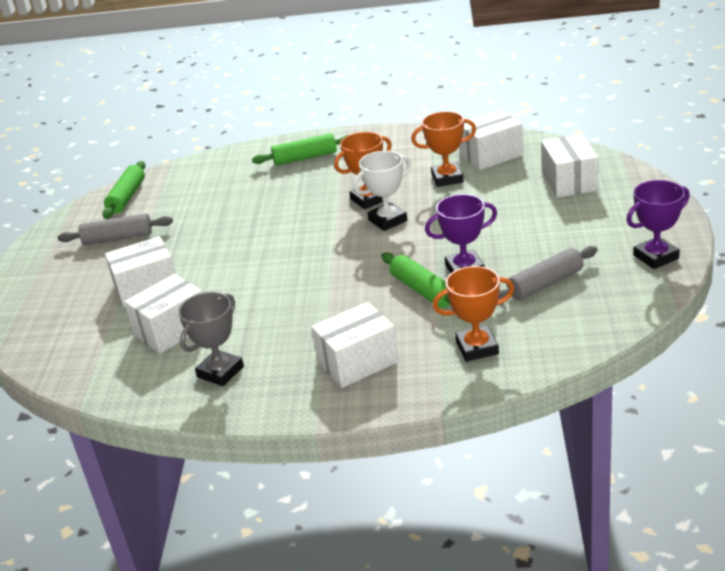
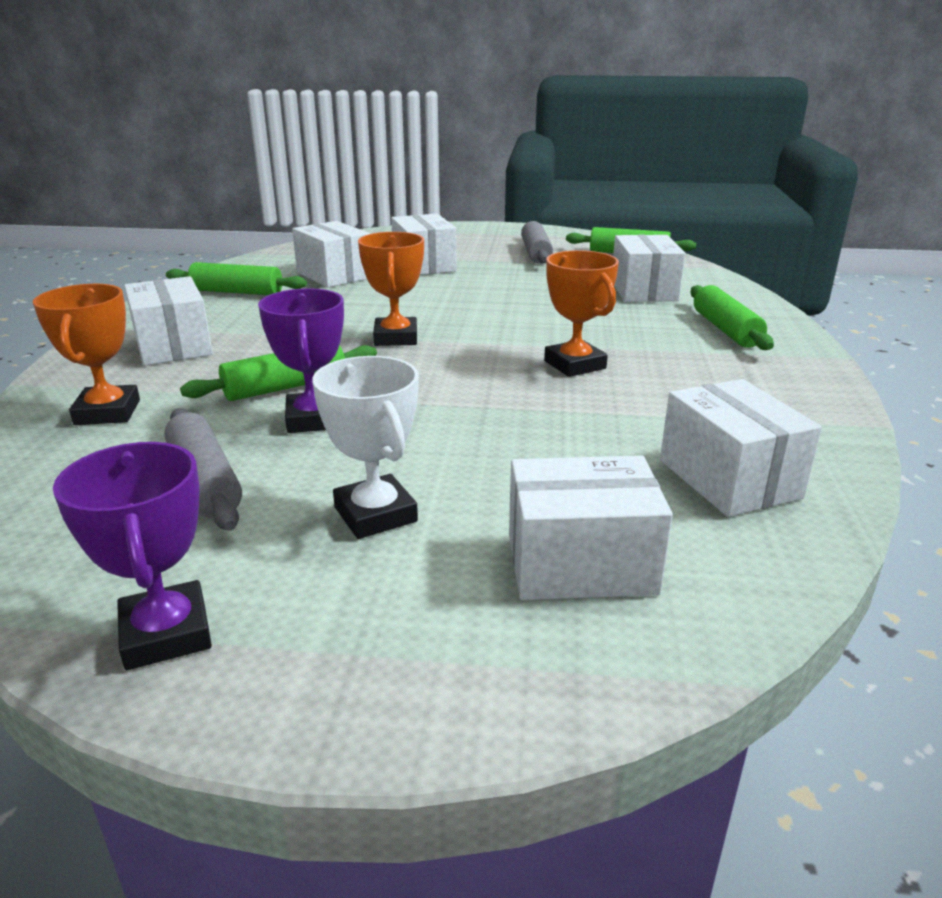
camera: 90 degrees right, 5 degrees down
grey trophy [178,292,244,386] -> green rolling pin [166,262,307,295]
white trophy [353,151,411,231] -> white trophy moved to [312,356,419,539]
orange trophy [411,111,476,187] -> orange trophy moved to [358,232,424,346]
none -> white box [613,235,685,302]

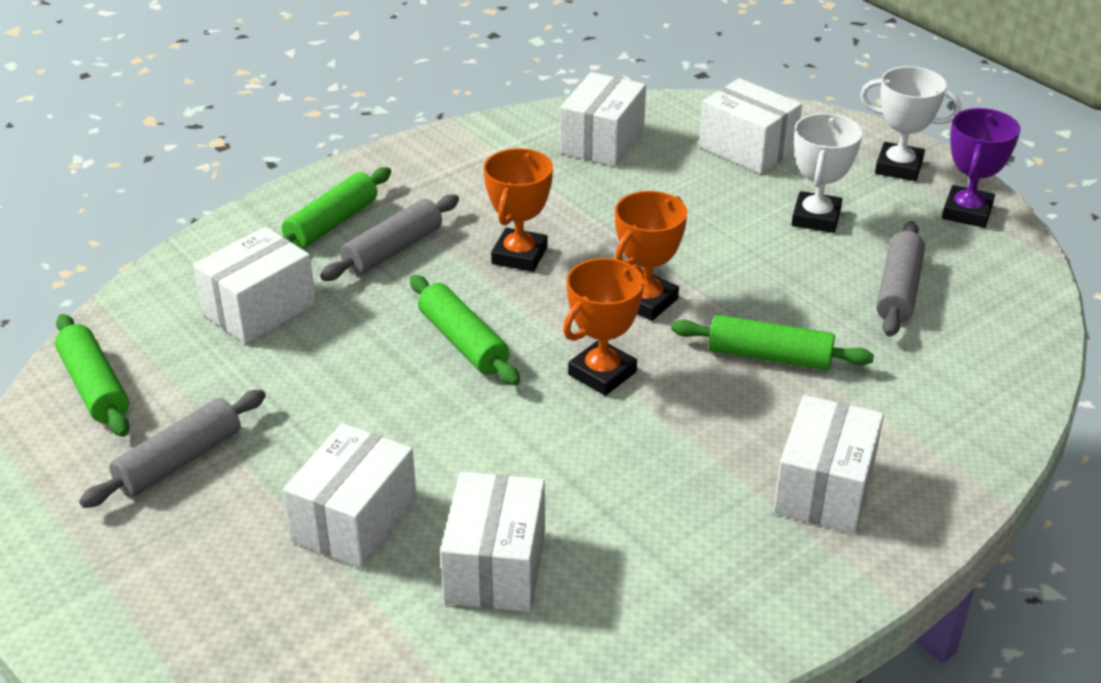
camera: 135 degrees left, 10 degrees up
orange trophy [33,284,140,425] -> orange trophy moved to [615,191,687,321]
green rolling pin [166,262,307,295] -> green rolling pin moved to [410,275,520,386]
purple trophy [258,288,344,433] -> none
none -> grey rolling pin [320,194,459,281]
none -> white trophy [860,66,961,181]

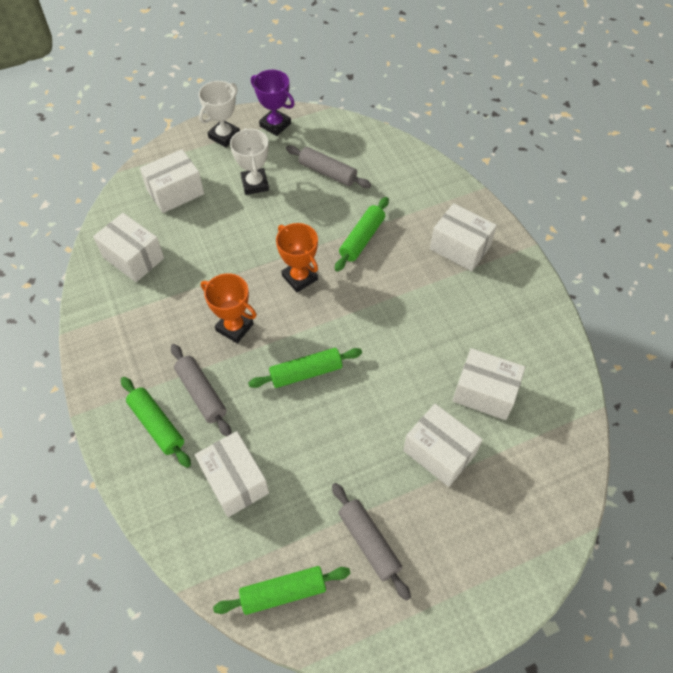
camera: 75 degrees left, 20 degrees up
orange trophy [563,258,644,396] -> none
white trophy [792,113,862,233] -> white trophy turned 45 degrees clockwise [230,128,269,195]

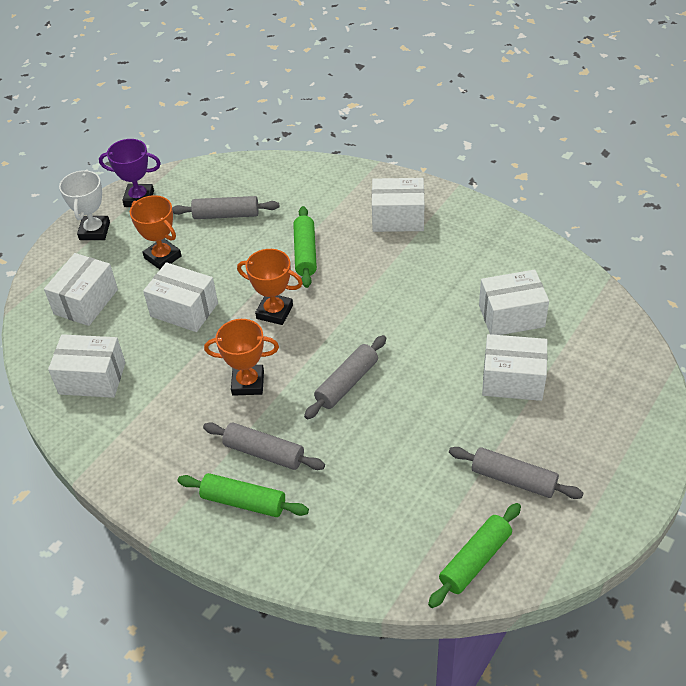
camera: 30 degrees left, 10 degrees down
white box [195,431,269,517] -> white box moved to [143,262,218,332]
white trophy [230,128,269,195] -> orange trophy [130,195,182,269]
green rolling pin [248,348,362,388] -> grey rolling pin [304,335,386,419]

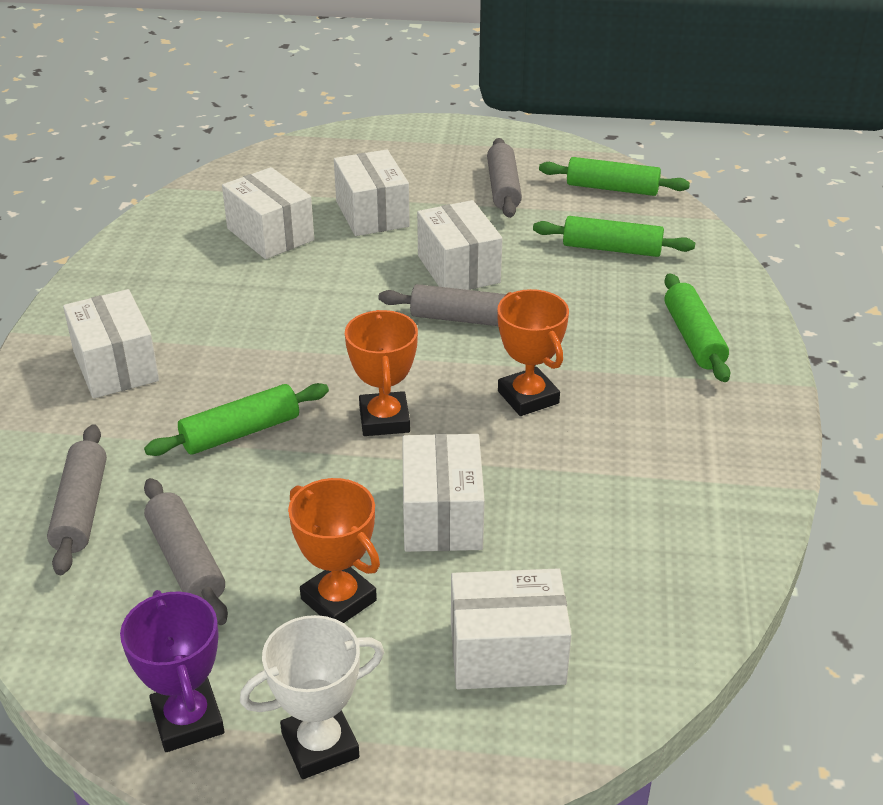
camera: 120 degrees left, 10 degrees down
white box [48,334,125,398] -> white box moved to [417,200,502,290]
orange trophy [130,195,182,269] -> orange trophy turned 60 degrees counterclockwise [288,478,380,623]
grey rolling pin [203,422,325,470] -> grey rolling pin moved to [47,424,107,575]
none -> green rolling pin [533,216,695,257]

